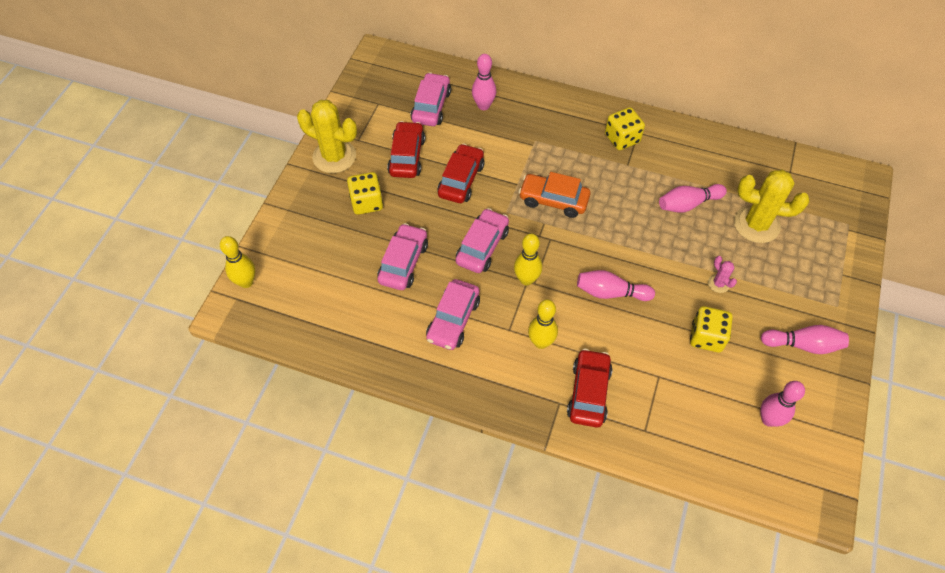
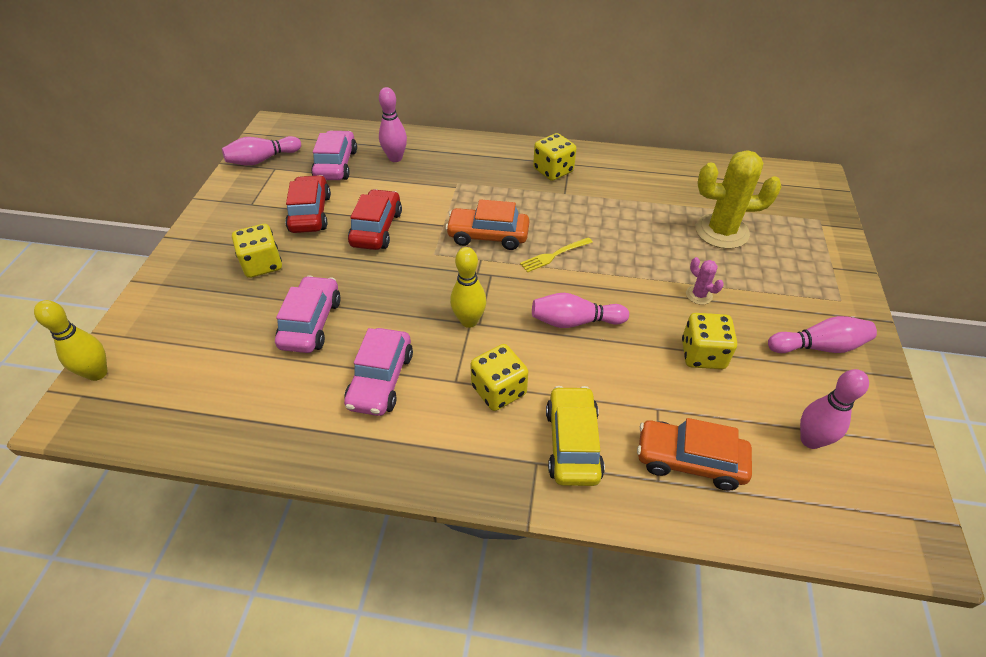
camera: 10 degrees left, 10 degrees down
yellow cactus [297,100,357,173] -> none
pink car [456,208,509,273] -> none
yellow bowling pin [528,299,558,349] -> yellow dice [470,344,528,411]
red car [567,349,613,427] -> yellow car [546,386,605,486]
pink bowling pin [659,184,727,213] -> pink bowling pin moved to [222,136,301,166]
none -> yellow fork [520,237,593,273]
none -> orange car [637,418,752,491]

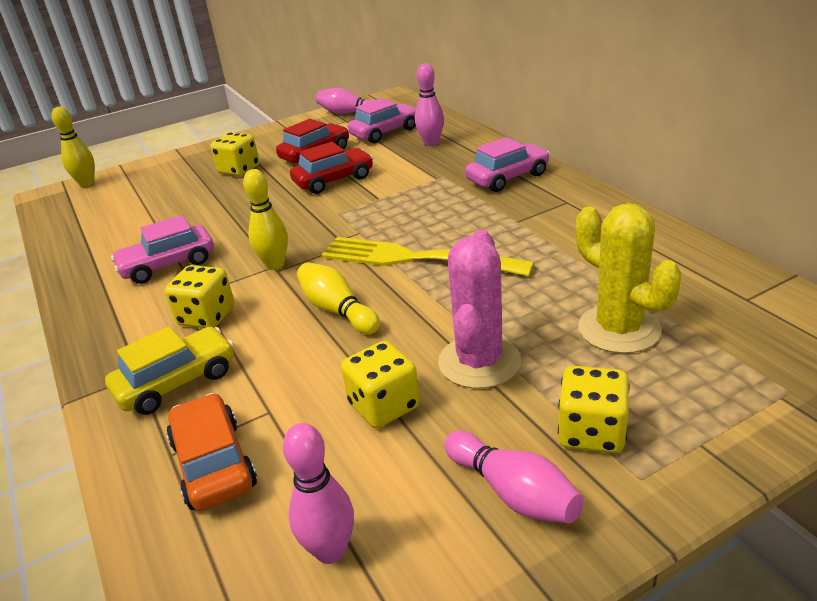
camera: 55 degrees right, 15 degrees down
pink car [275,276,341,353] -> pink car moved to [465,137,550,192]
orange car [445,199,529,250] -> none
yellow fork [520,237,593,273] -> yellow fork [321,237,534,277], size x2.21
pink bowling pin [532,293,629,328] -> yellow bowling pin [297,262,380,334]
yellow dice [533,133,576,181] -> yellow dice moved to [558,366,630,453]
pink cactus [686,257,724,305] -> pink cactus [438,230,521,389], size x2.20

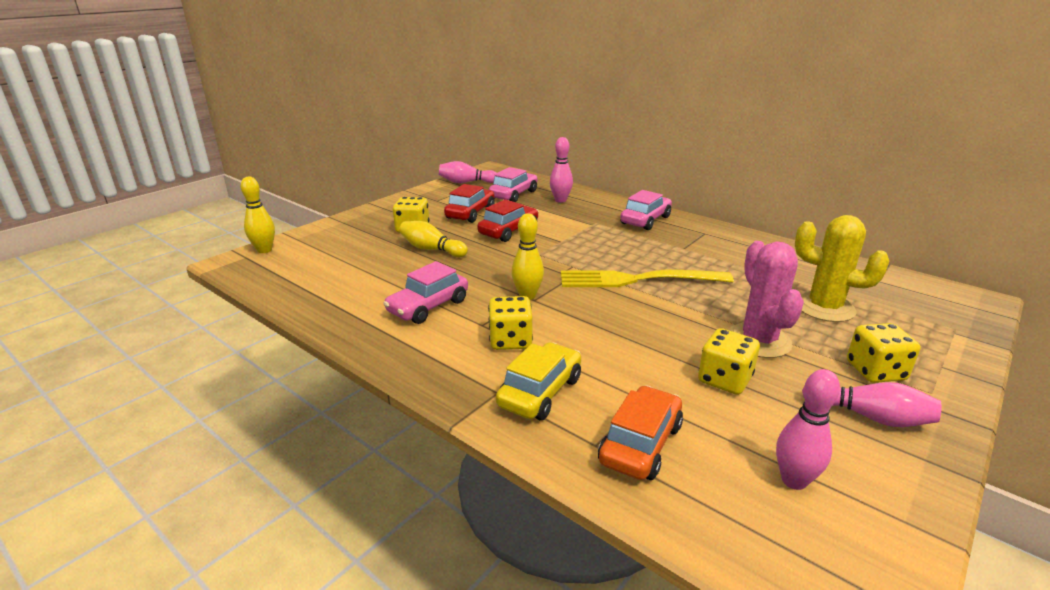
camera: 25 degrees left, 5 degrees down
orange car [167,393,257,511] -> orange car turned 75 degrees clockwise [598,385,683,480]
yellow bowling pin [297,262,380,334] -> yellow bowling pin moved to [399,221,468,257]

